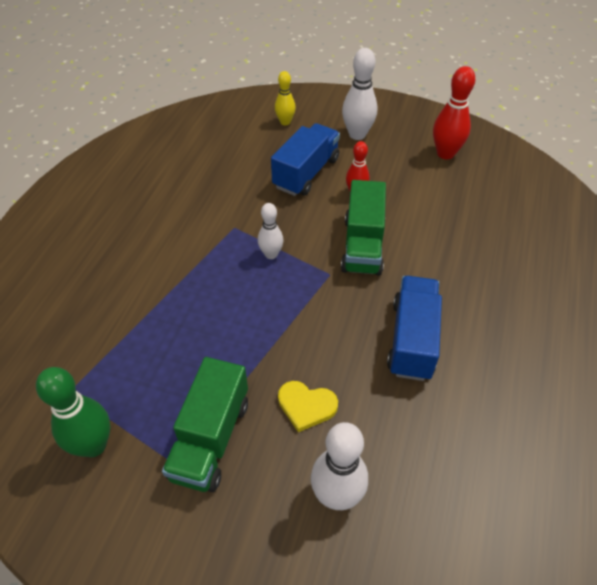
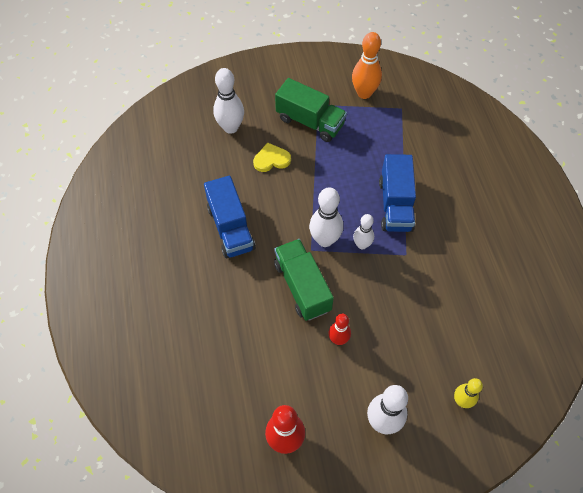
camera: 150 degrees right, 10 degrees up
green bowling pin [36,367,110,457] -> orange bowling pin [352,32,382,99]
green truck [162,357,248,492] -> green truck turned 135 degrees clockwise [275,78,347,142]
blue truck [271,123,340,196] -> blue truck moved to [379,154,416,232]
none -> white bowling pin [309,187,343,247]

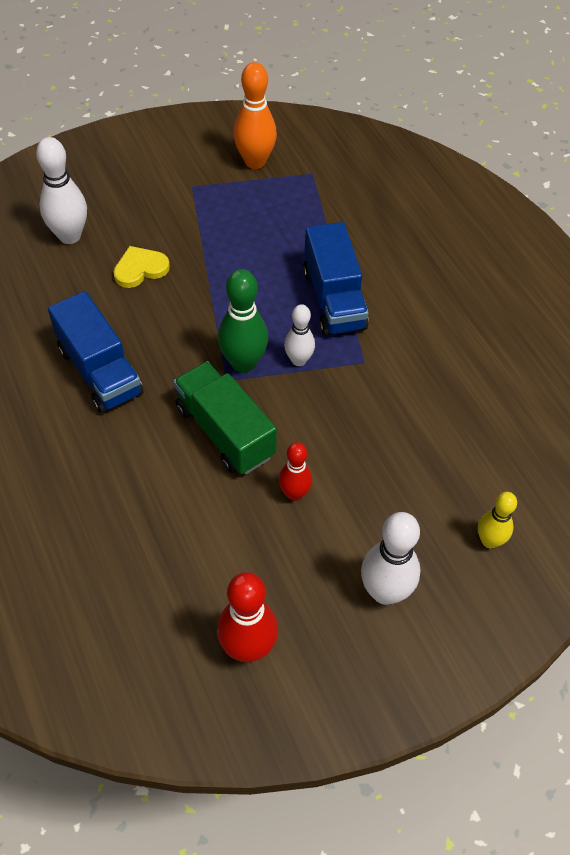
camera: 15 degrees left, 5 degrees down
green truck [275,78,347,142] -> none
white bowling pin [309,187,343,247] -> green bowling pin [218,269,268,373]

